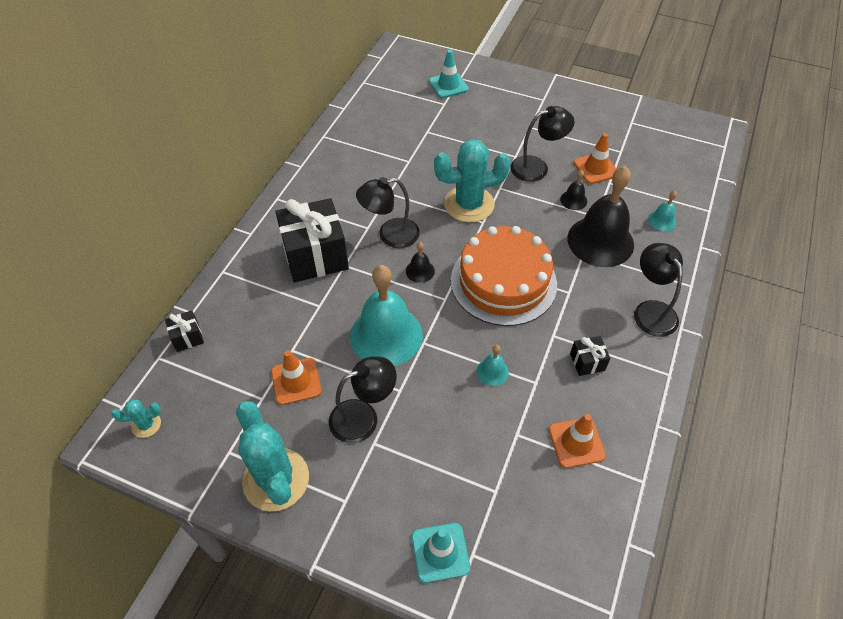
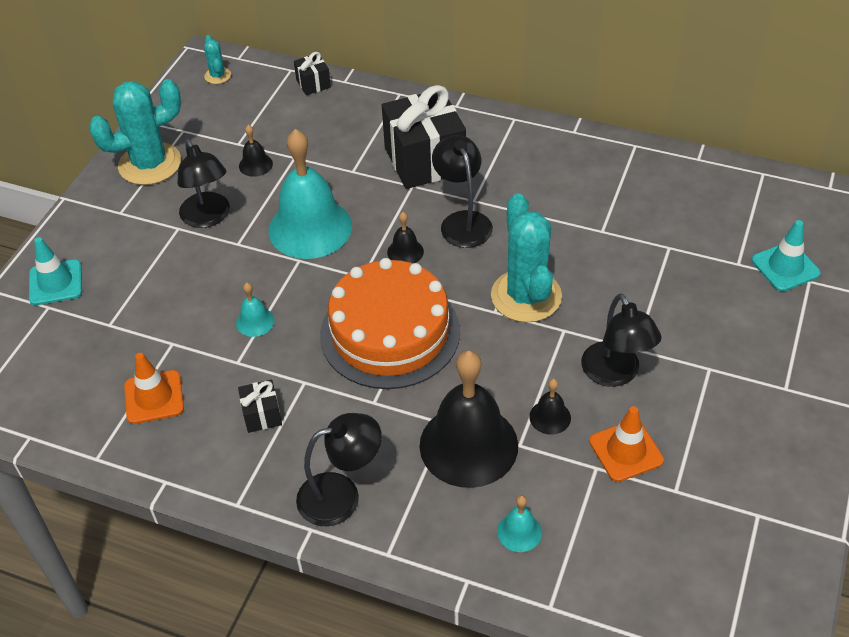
camera: 90 degrees right, 5 degrees down
orange traffic cone [271,350,322,405] -> black bell [239,125,273,177]

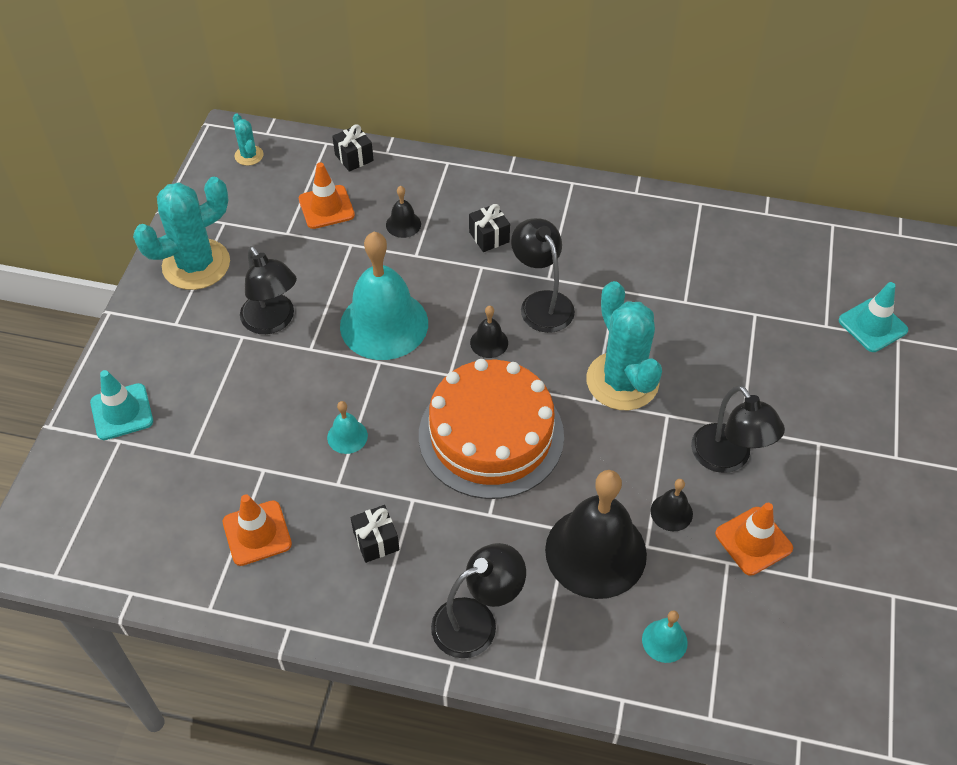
camera: 10 degrees left, 5 degrees up
black bell [239,125,273,177] -> black bell moved to [386,186,421,238]
black gift [382,85,466,189] -> black gift [469,204,510,252], size x0.45
none -> orange traffic cone [299,162,355,229]

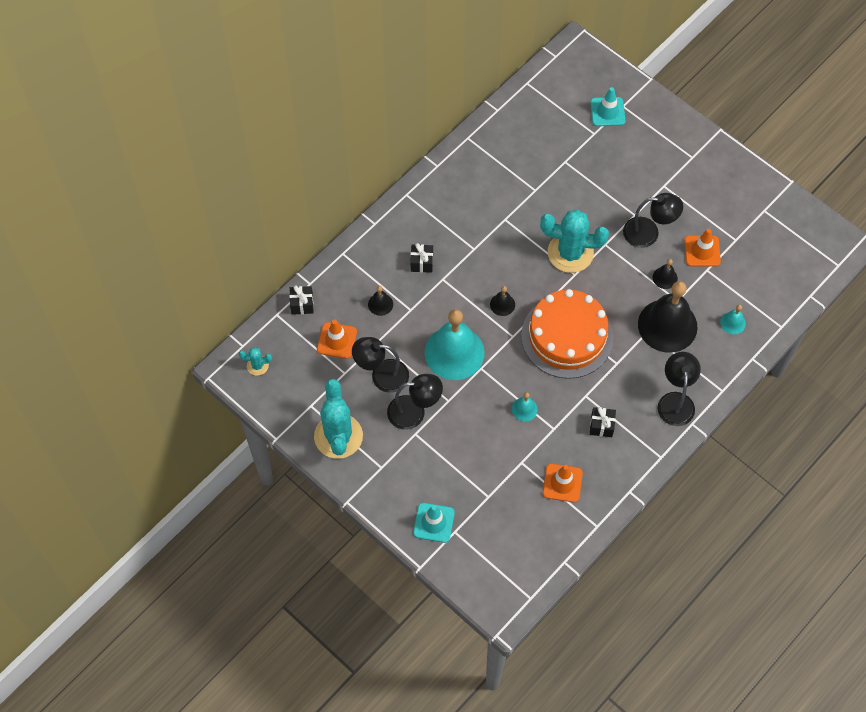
camera: 60 degrees left, 10 degrees up
black lamp [511,218,575,333] -> black lamp moved to [352,337,409,393]

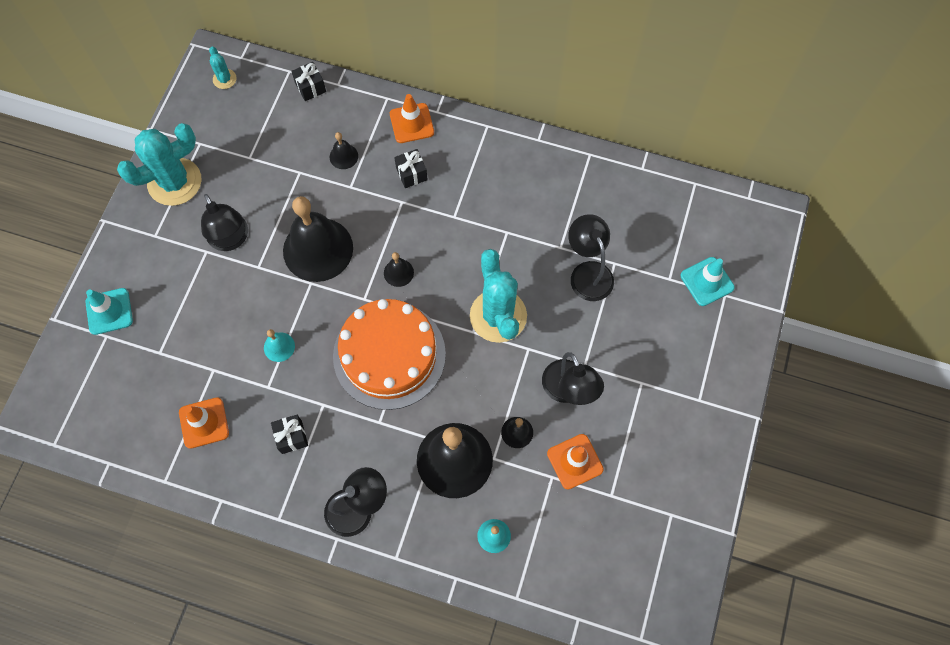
camera: 65 degrees right, 5 degrees up
orange traffic cone [317,320,357,359] -> orange traffic cone moved to [390,94,434,143]
black lamp [352,337,409,393] -> black lamp moved to [568,214,614,301]
turquoise bell [425,309,485,380] -> black bell [283,196,353,282]

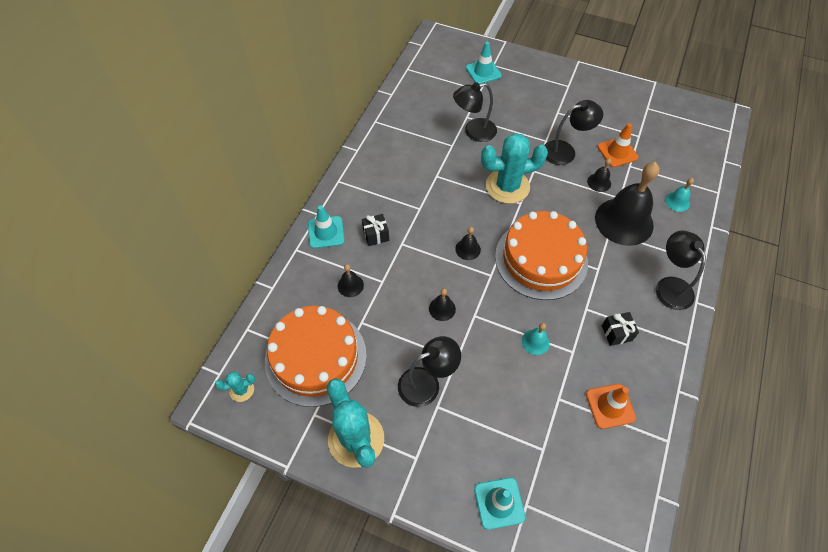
camera: 85 degrees left, 10 degrees down
black bell [283,196,353,282] -> black bell [429,288,456,321], size x0.43
black gift [291,62,326,101] -> none
orange traffic cone [390,94,434,143] -> turquoise traffic cone [308,206,344,249]
none -> orange cake [265,306,367,407]

